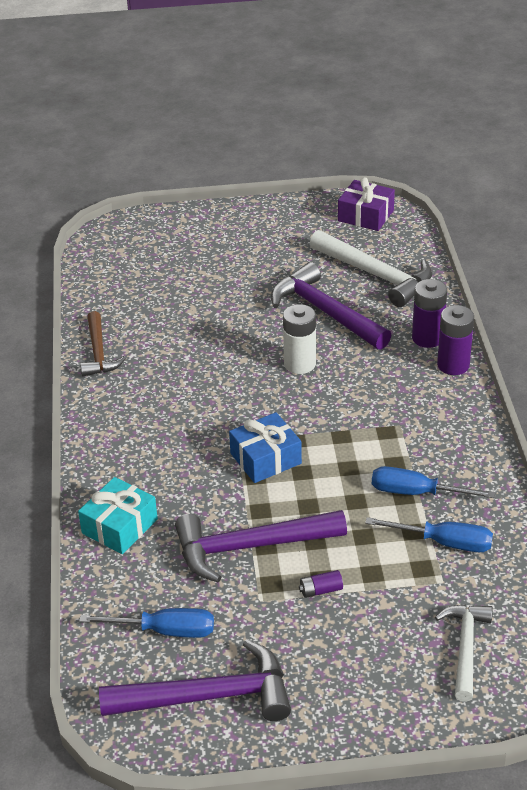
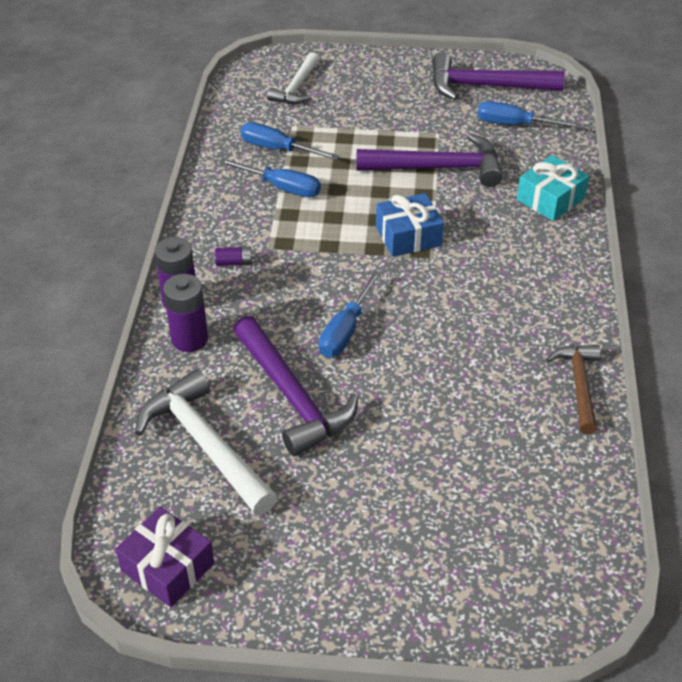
camera: 170 degrees left, 5 degrees up
white battery [283,304,316,374] -> blue screwdriver [319,271,381,357]
purple battery [299,570,343,598] -> purple battery moved to [215,247,254,266]

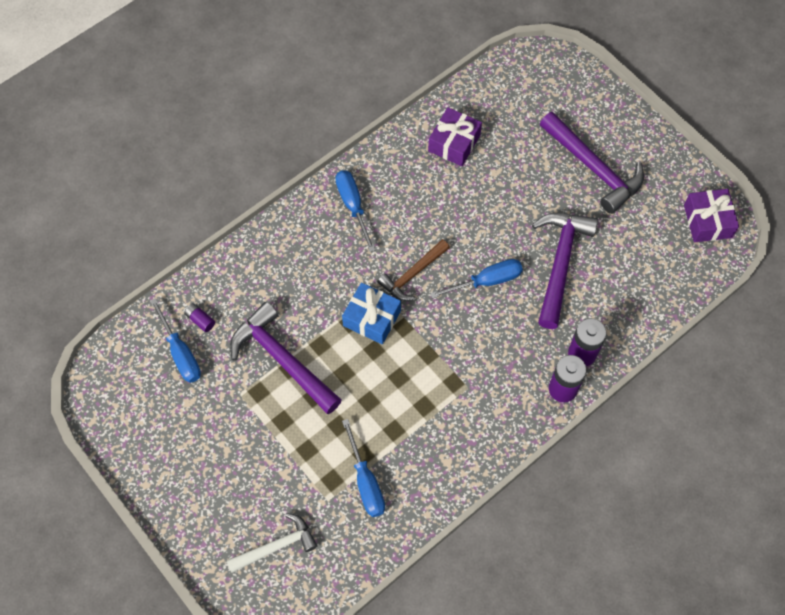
camera: 135 degrees left, 20 degrees up
white hammer [135,369,277,516] -> none
purple battery [215,247,254,266] -> purple battery moved to [184,303,215,332]
blue screwdriver [219,158,321,197] -> blue screwdriver moved to [335,170,375,252]
purple hammer [432,53,565,100] -> purple hammer moved to [540,112,644,214]
turquoise gift [517,155,589,221] -> none
brown hammer [546,345,601,434] -> brown hammer moved to [377,239,450,301]
none -> purple gift [428,107,482,166]

